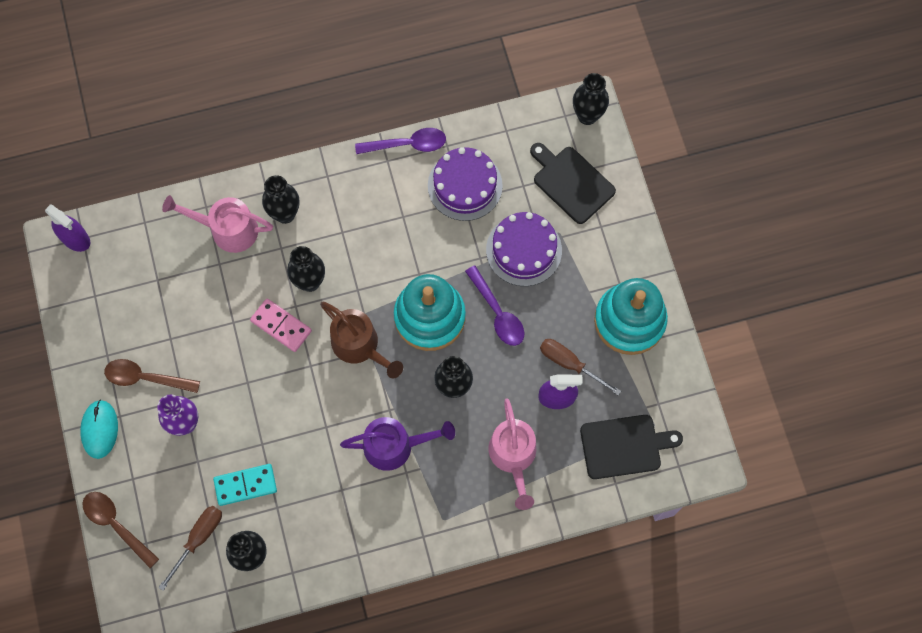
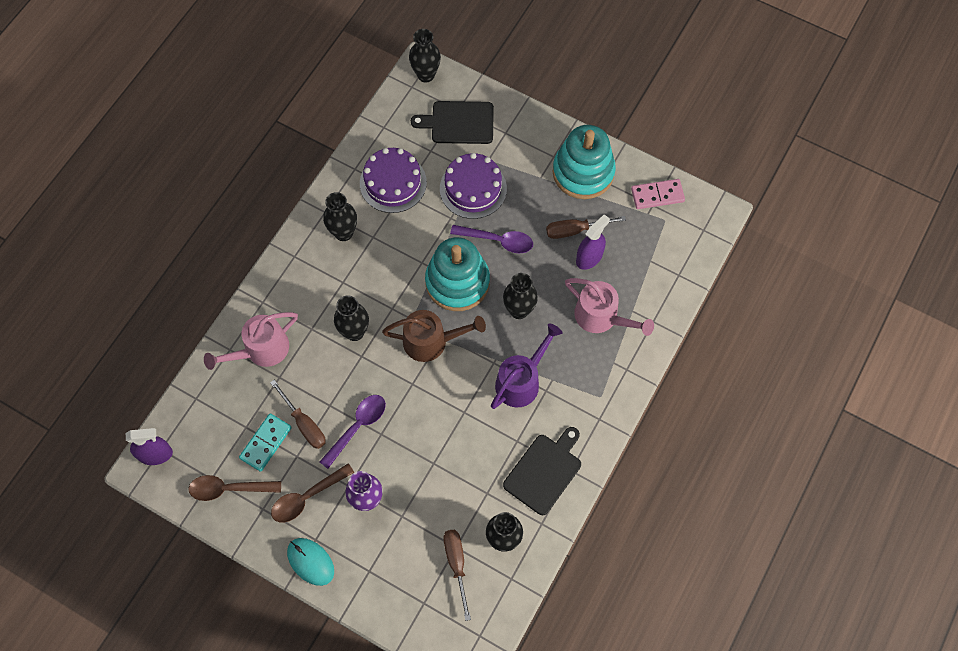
camera: 45 degrees left, 5 degrees down
brown spoon [82,492,159,568] -> brown spoon moved to [188,475,281,501]
turquoise domino [213,464,277,506] -> turquoise domino moved to [239,413,292,472]
pink domino [250,298,312,352] -> pink domino moved to [631,179,685,209]
black vase [262,175,300,224] -> black vase moved to [323,192,357,241]
purple spoon [355,128,446,154] -> purple spoon moved to [320,395,386,469]
black cutting board [580,415,683,479] -> black cutting board moved to [503,427,581,515]
none -> brown screwdriver [270,380,326,449]

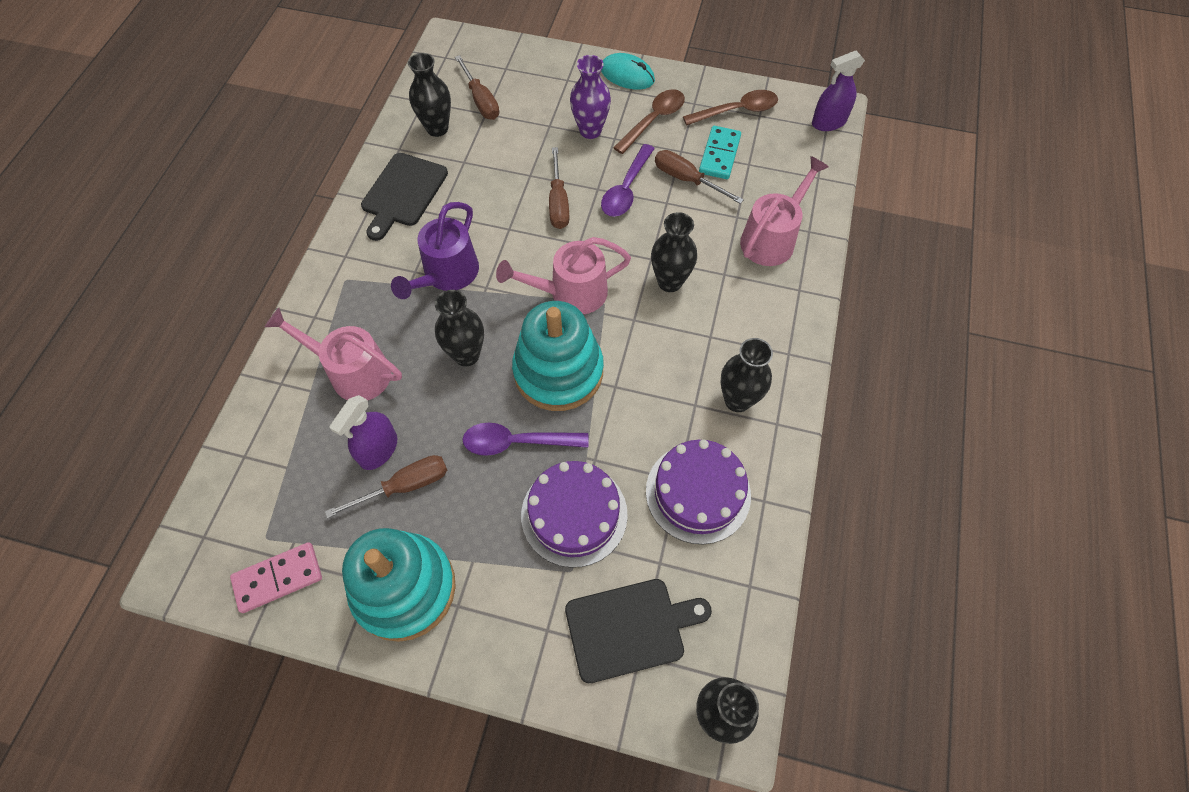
camera: 165 degrees right, 5 degrees down
brown watering can [382,310,486,362] -> pink watering can [496,237,631,314]
none -> brown screwdriver [549,147,569,229]

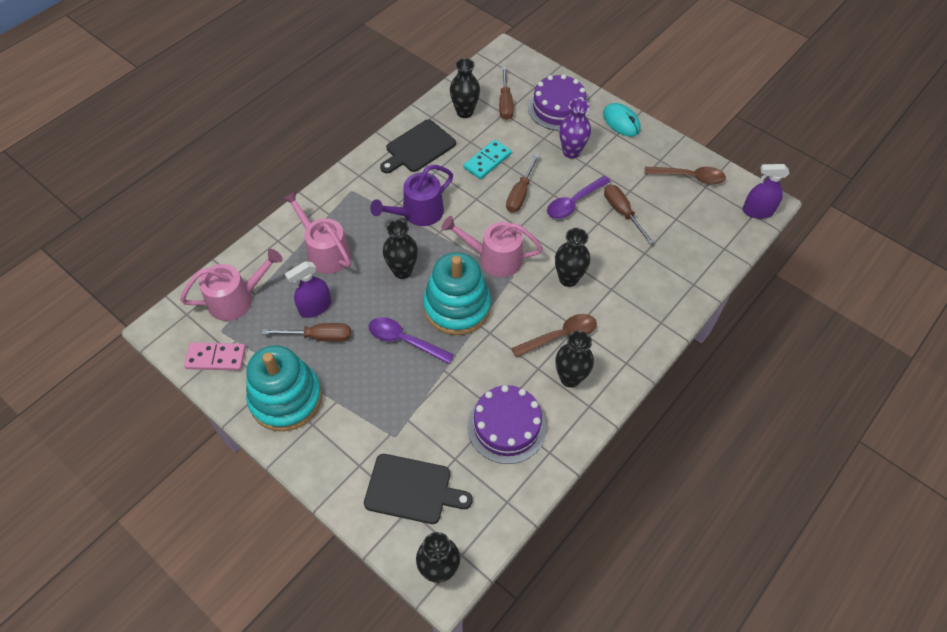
camera: 25 degrees right, 5 degrees down
purple cake [521,461,628,568] -> purple cake moved to [528,74,589,131]
brown spoon [613,89,685,154] -> brown spoon moved to [511,314,597,358]
turquoise domino [699,126,741,179] -> turquoise domino moved to [464,140,512,179]
pink watering can [740,156,829,266] -> pink watering can moved to [180,249,283,321]

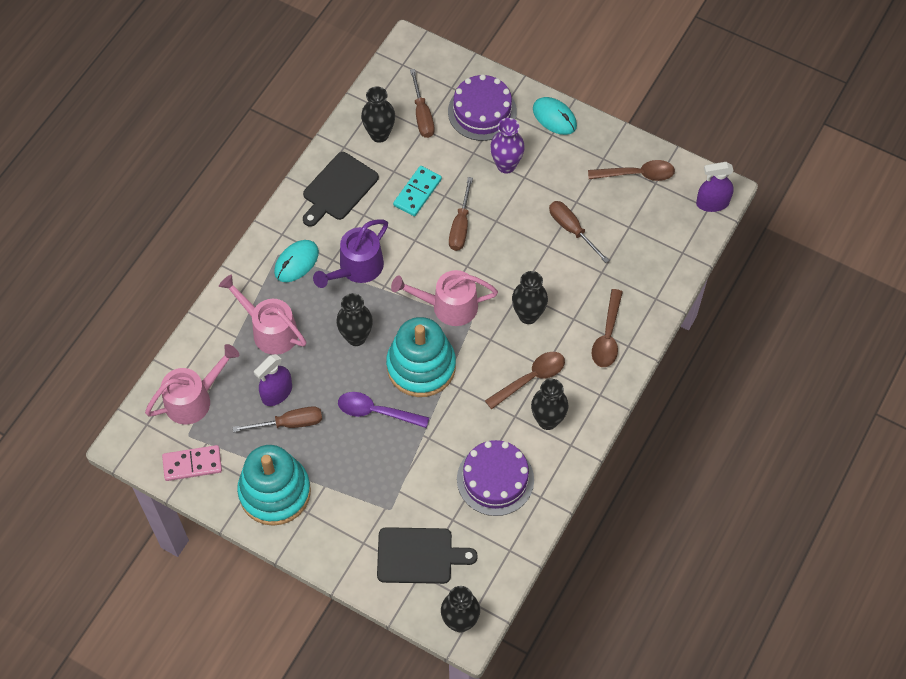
camera: 10 degrees left, 5 degrees up
purple spoon [547,176,611,219] -> none
none -> turquoise mouse [274,240,319,282]
none -> brown spoon [592,289,623,367]

